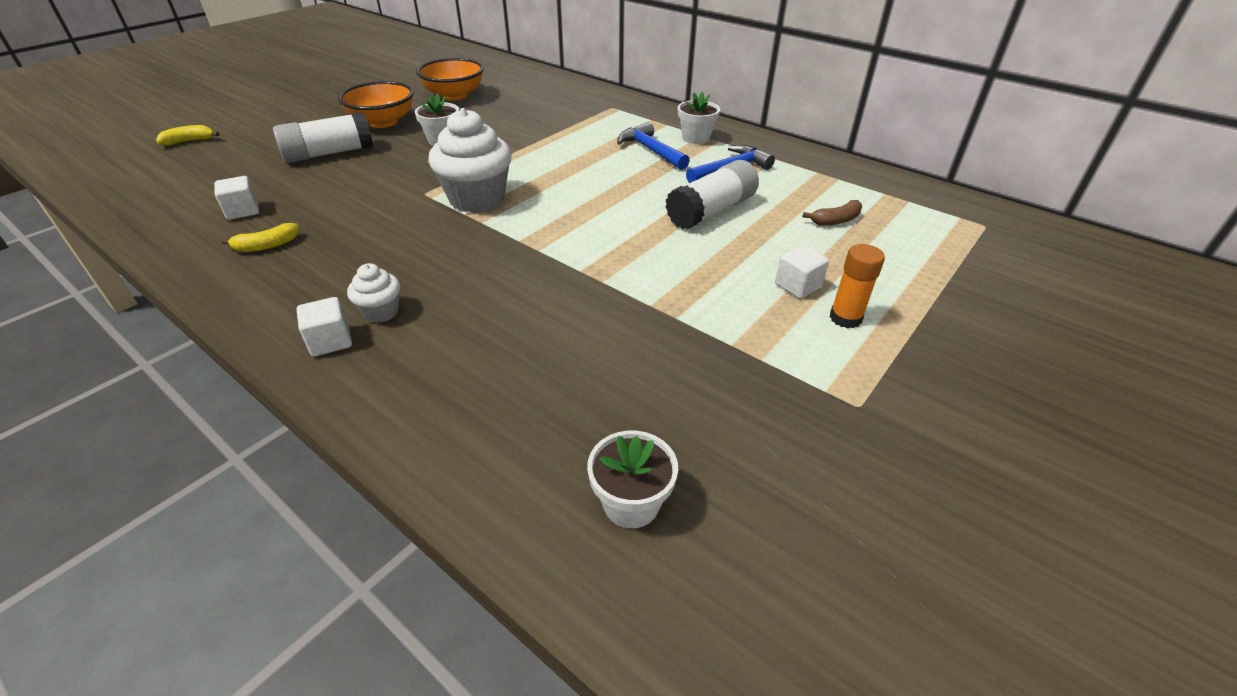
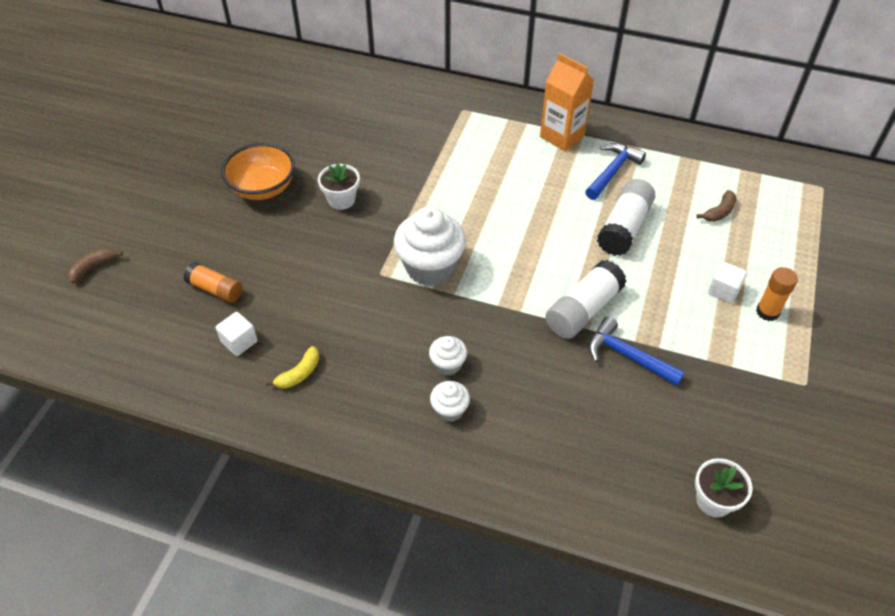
camera: 20 degrees left, 10 degrees up
yellow banana [156,125,219,145] -> brown banana [68,248,123,283]
white glue stick [273,112,373,163] -> white glue stick moved to [545,260,627,339]
white cube [297,297,352,357] -> none
orange bowl [416,58,484,100] -> none
blue hammer [617,122,690,170] -> blue hammer moved to [588,316,685,386]
white flower pot [678,92,720,144] -> orange carton [540,53,594,151]
none -> orange glue stick [183,262,243,303]
none -> white cupcake [429,336,467,376]

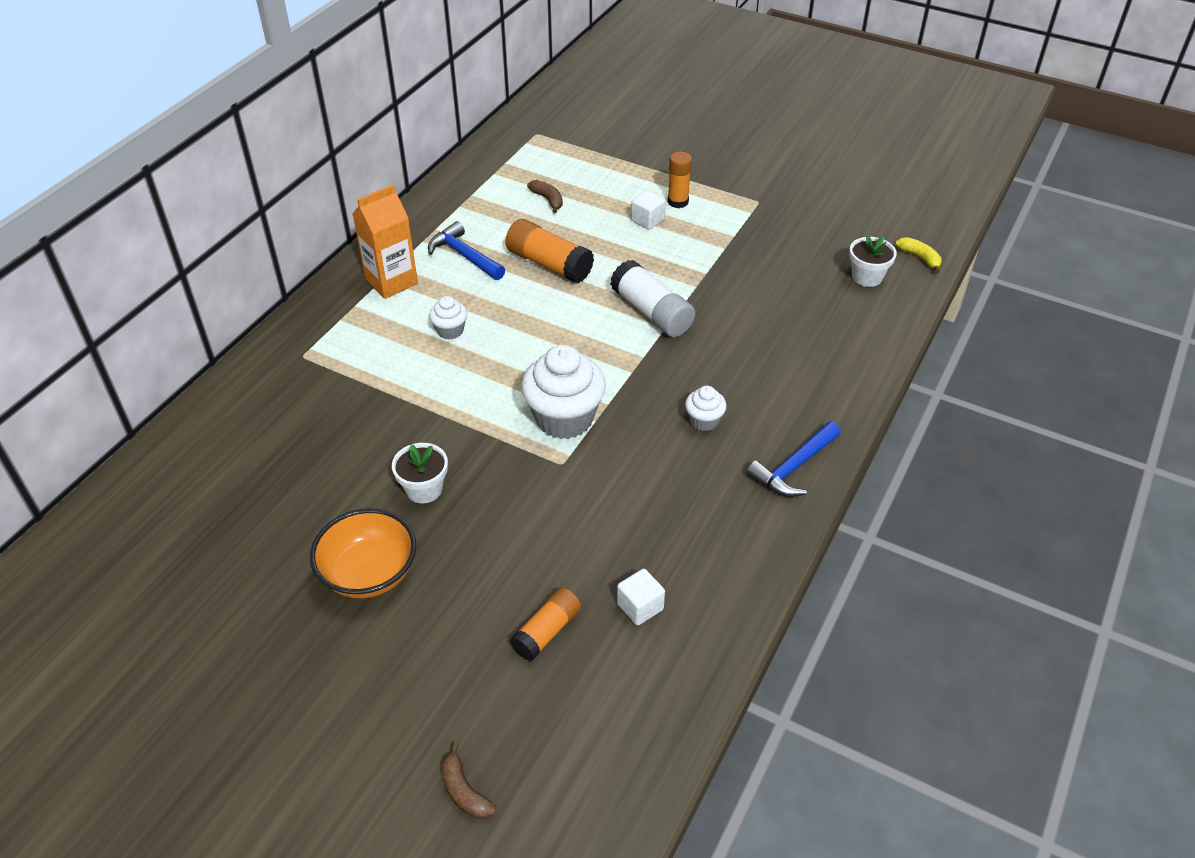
camera: 80 degrees left, 5 degrees down
yellow banana [266,346,319,389] -> yellow banana moved to [895,237,941,273]
white cupcake [430,381,470,422] -> white cupcake moved to [429,296,467,340]
blue hammer [588,316,685,386] -> blue hammer moved to [746,421,841,497]
white glue stick [597,179,655,256] -> orange glue stick [505,219,594,283]

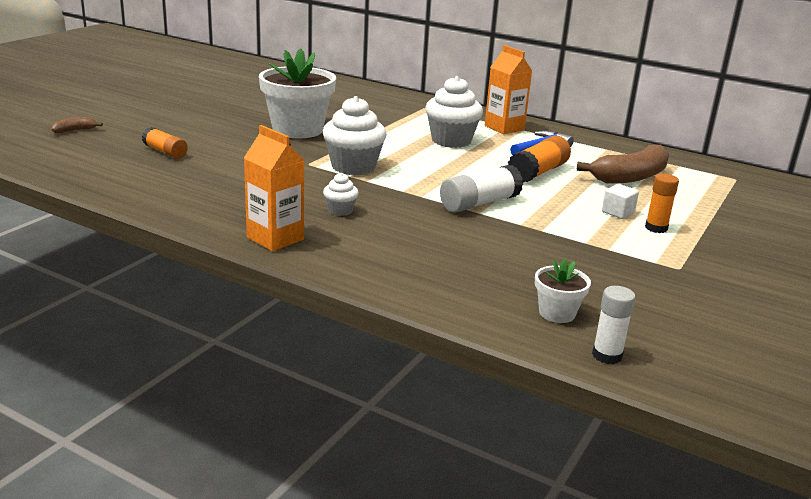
camera: 90 degrees right, 20 degrees down
orange bowl [310,508,416,598] -> none
white flower pot [392,443,448,503] -> white flower pot [259,48,336,138], size x2.10
white cupcake [429,296,467,340] -> white cupcake [425,76,483,148], size x2.02
brown banana [527,180,563,213] -> brown banana [577,145,669,184], size x2.24
white cube [617,569,665,625] -> none
blue hammer [746,421,841,497] -> orange carton [244,125,305,251]
yellow banana [895,237,941,273] -> white glue stick [592,286,636,364]

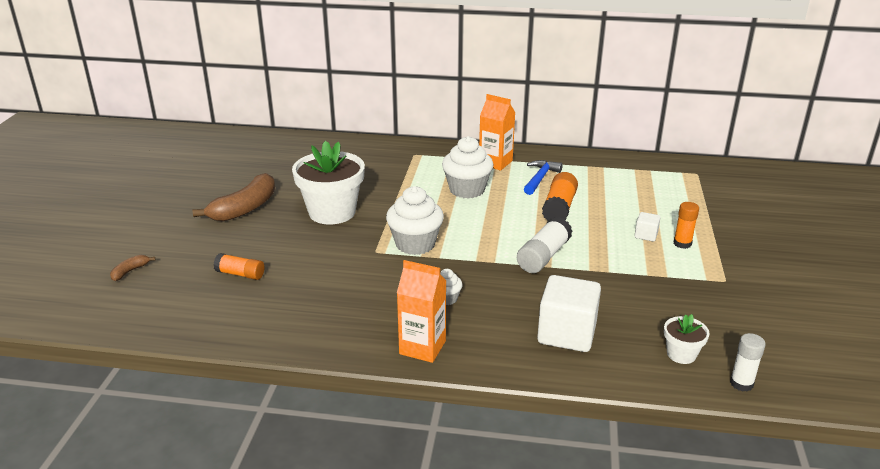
camera: 20 degrees left, 5 degrees up
brown banana [577,145,669,184] -> brown banana moved to [193,173,275,222]
none -> white cube [537,275,601,352]

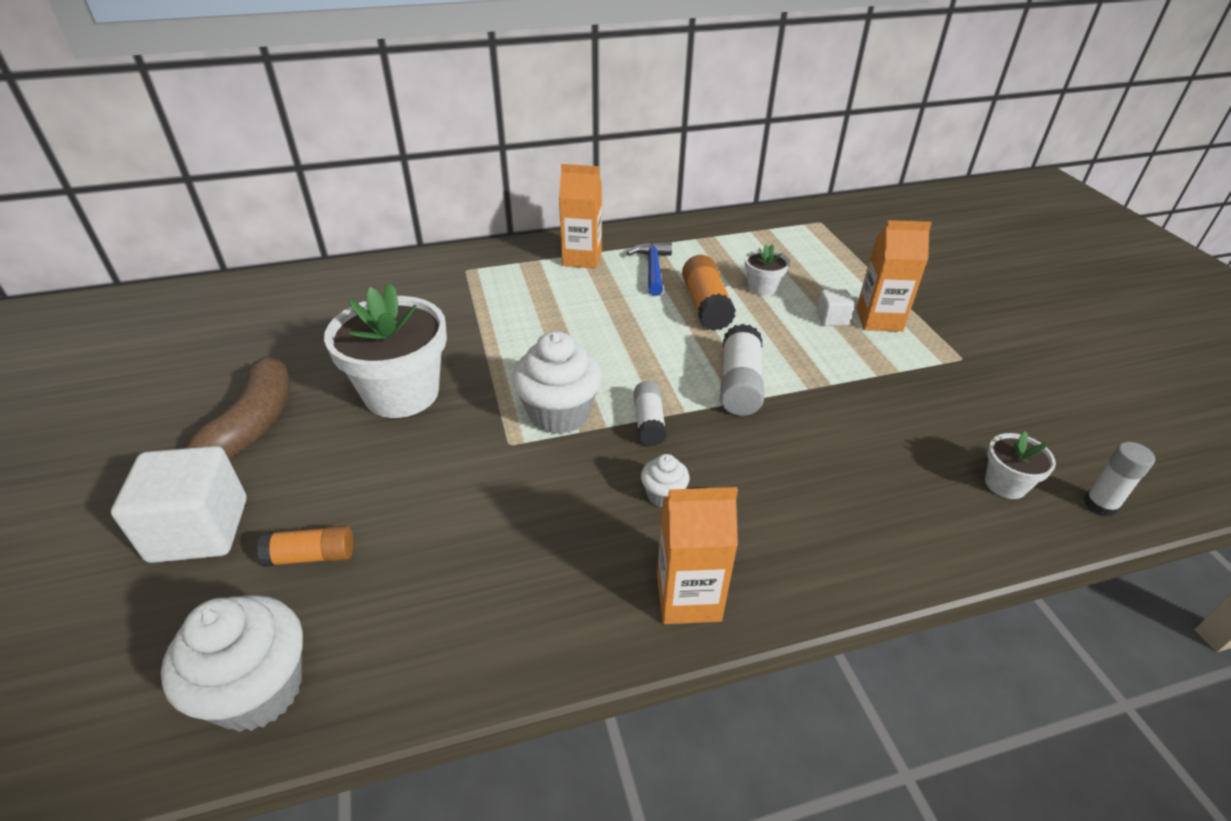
camera: 25 degrees left, 10 degrees up
brown banana [110,255,155,281] -> none
white cupcake [442,136,494,199] -> white cupcake moved to [161,595,303,732]
white cube [537,275,601,352] -> white cube moved to [111,446,247,563]
orange glue stick [674,202,699,249] -> orange carton [856,220,932,332]
none -> white glue stick [634,381,667,446]
none -> white flower pot [745,244,790,296]

